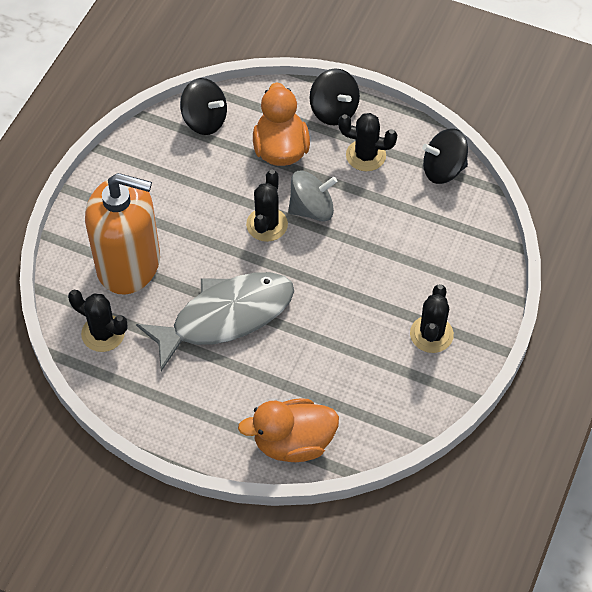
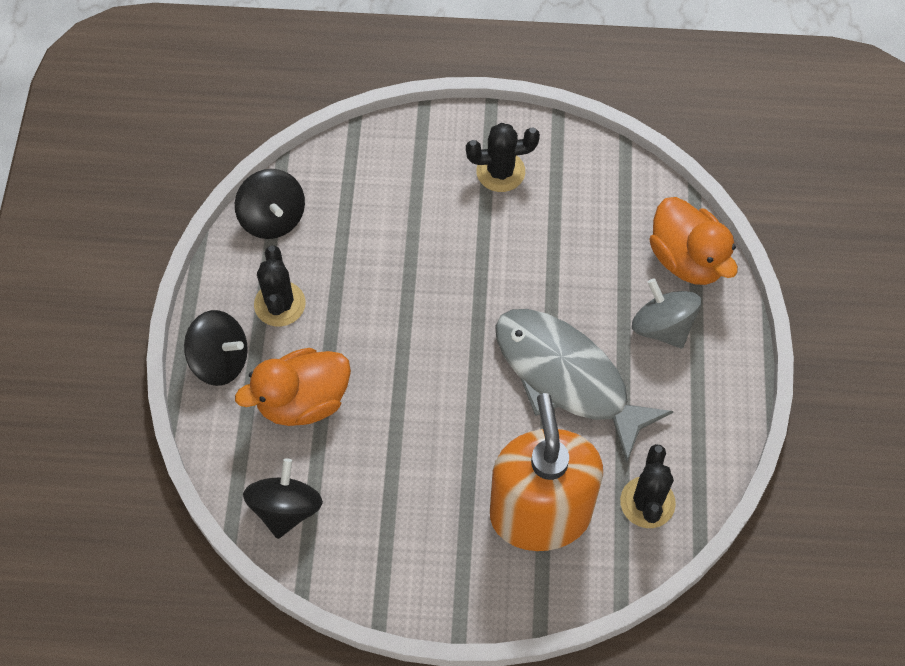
camera: 110 degrees left, 5 degrees up
black cactus [246,170,288,242] -> none
grey spinning top [288,171,337,221] -> grey spinning top moved to [632,278,702,348]
black spinning top [309,68,360,125] -> black spinning top turned 75 degrees clockwise [184,310,248,386]

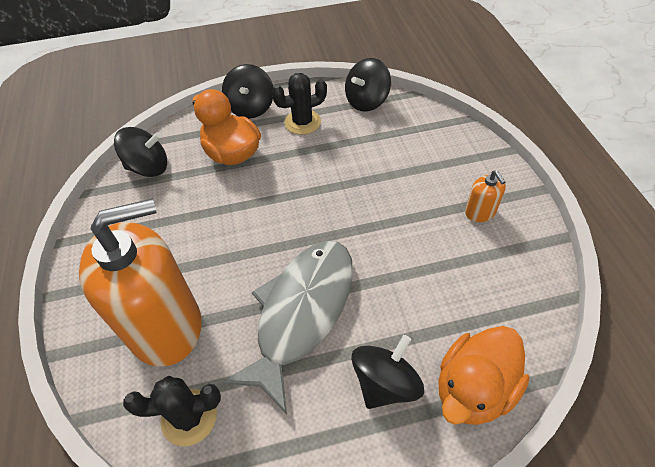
camera: 75 degrees right, 10 degrees down
black cactus [466,123,540,192] -> orange soap dispenser [465,170,506,222]
grey spinning top [632,278,702,348] -> black spinning top [351,335,424,409]

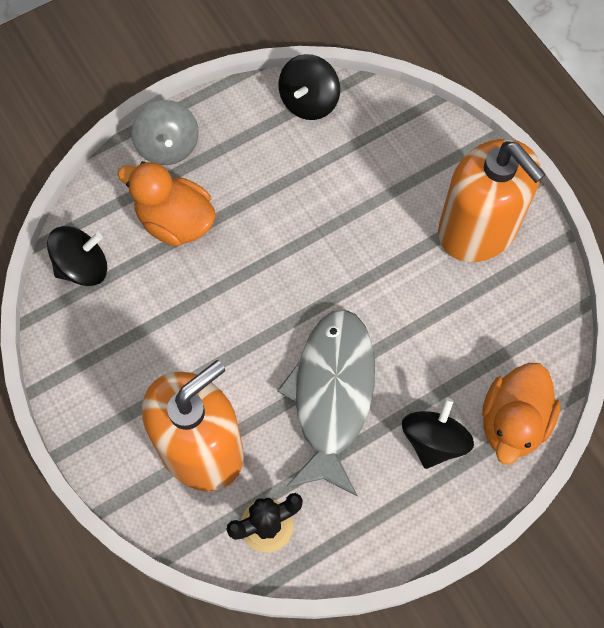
camera: 20 degrees left, 15 degrees up
black spinning top [222,64,273,118] -> grey spinning top [131,100,199,165]
black cactus [271,73,327,135] -> none
orange soap dispenser [465,170,506,222] -> orange soap dispenser [438,139,546,262], size x2.48

